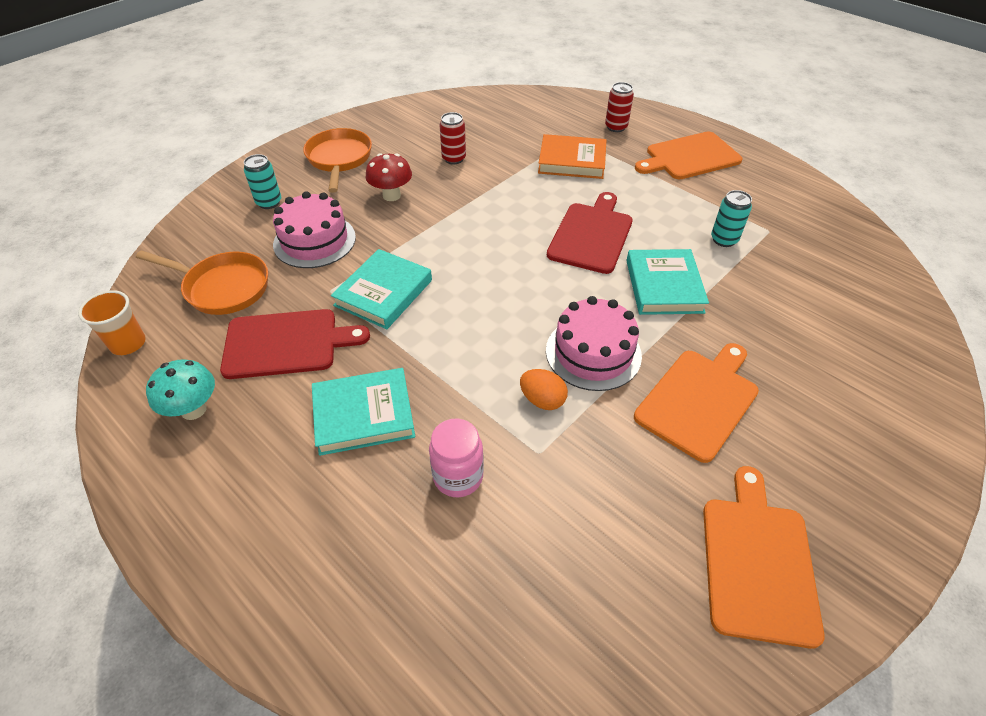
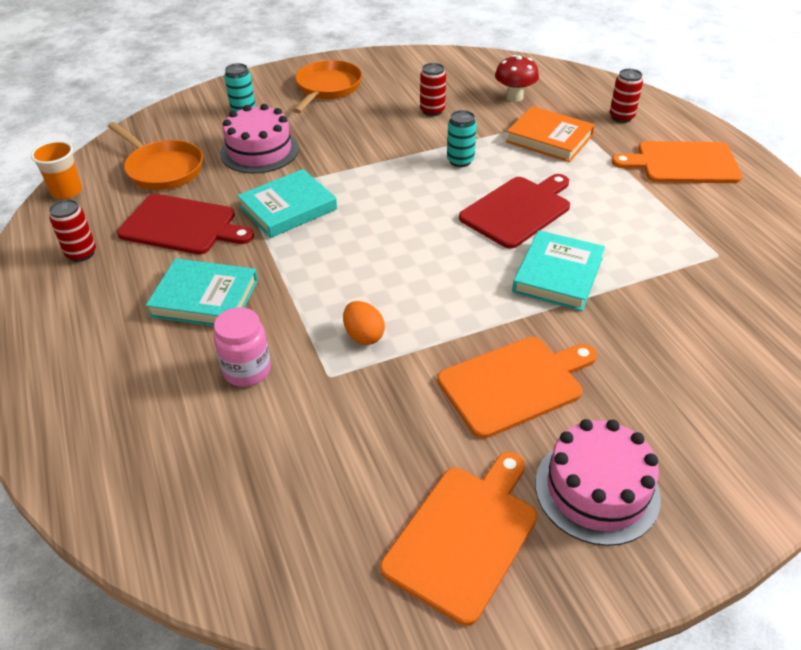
camera: 25 degrees right, 5 degrees down
turquoise mushroom [146,359,215,420] -> red can [49,199,96,262]
red mushroom [365,153,412,201] -> red mushroom moved to [495,55,539,102]
pink cake [546,296,642,391] -> pink cake moved to [535,419,661,546]
turquoise can [711,190,752,247] -> turquoise can moved to [447,110,477,167]

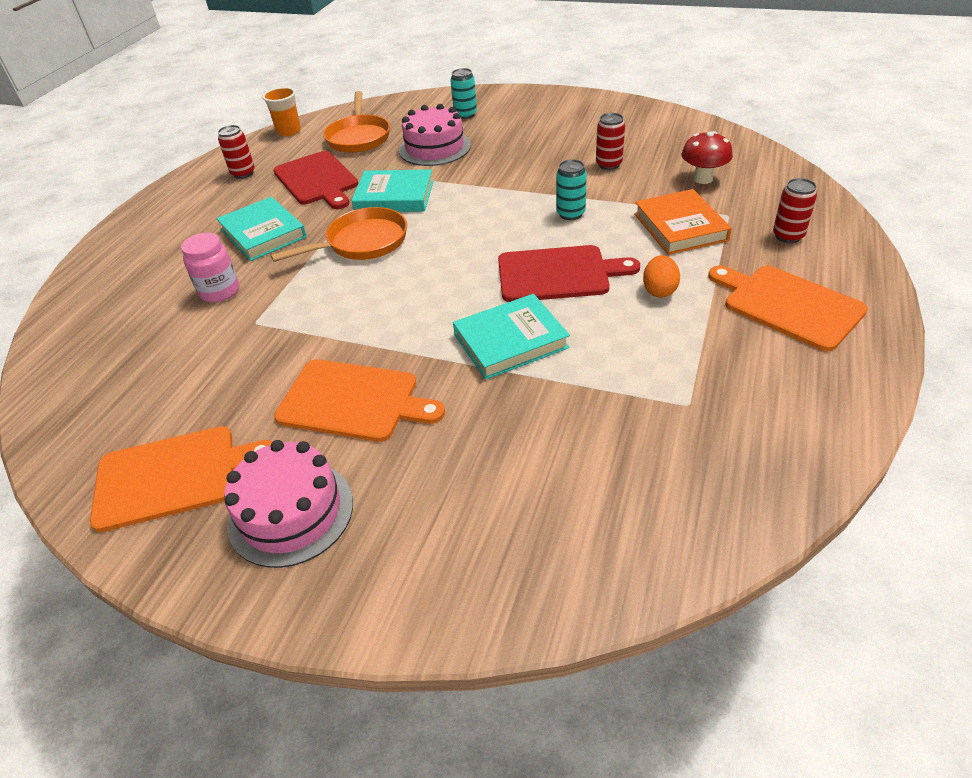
camera: 45 degrees right, 0 degrees up
orange pan [293,60,362,113] -> orange pan moved to [271,207,407,262]
orange egg [343,301,385,345] -> orange egg moved to [643,255,680,298]

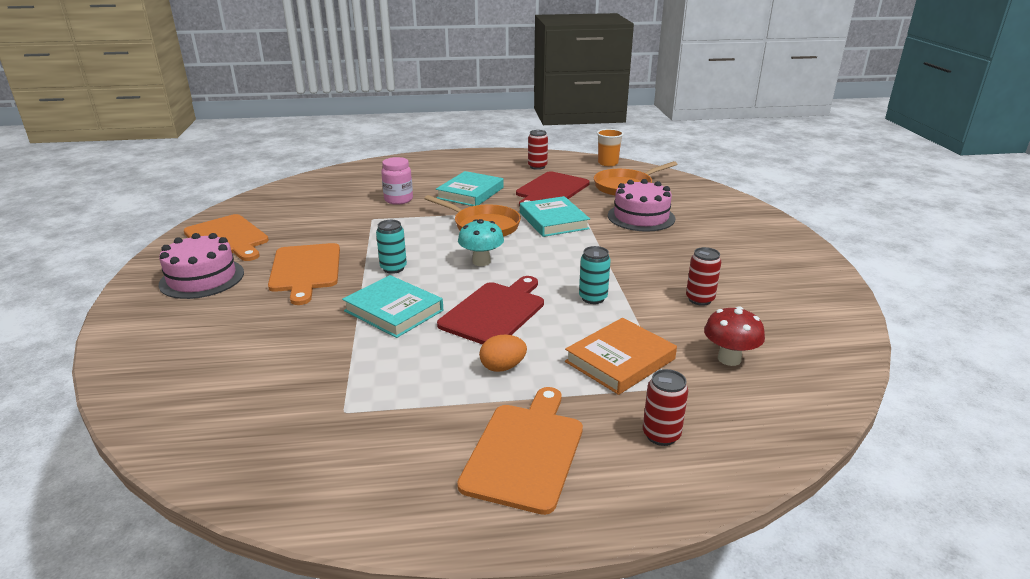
camera: 60 degrees right, 15 degrees down
turquoise can [450,68,477,119] -> turquoise can moved to [376,220,407,274]
red cutting board [498,245,640,302] -> red cutting board turned 120 degrees counterclockwise [437,276,544,345]
none -> turquoise mushroom [458,219,504,266]

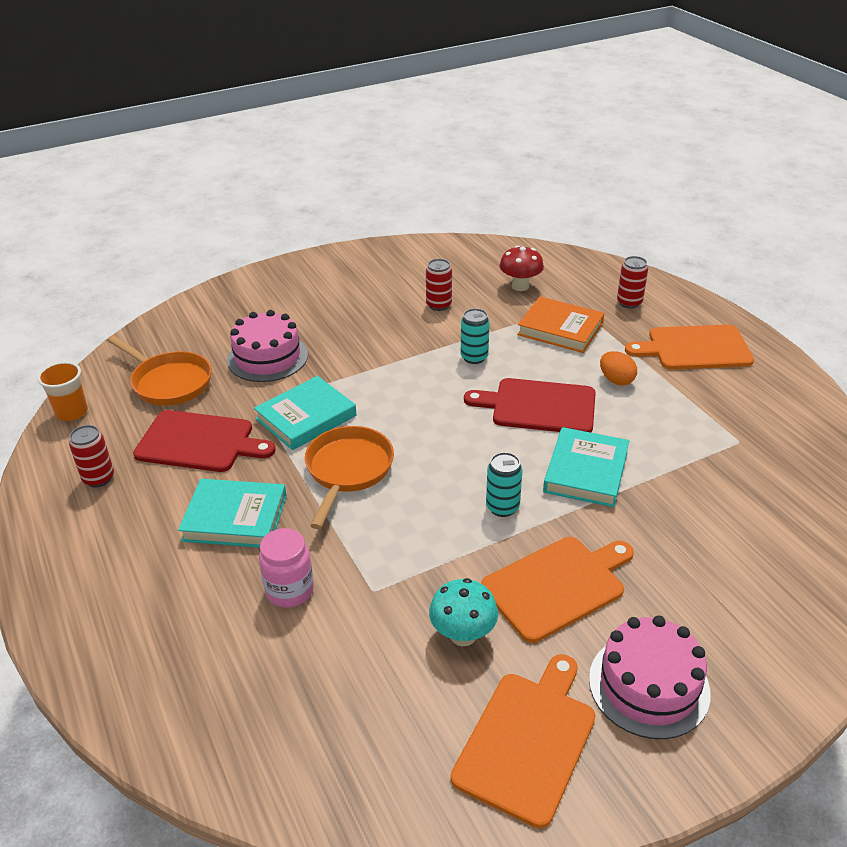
camera: 110 degrees left, 10 degrees up
turquoise mushroom [458,219,504,266] -> turquoise mushroom moved to [429,578,498,646]

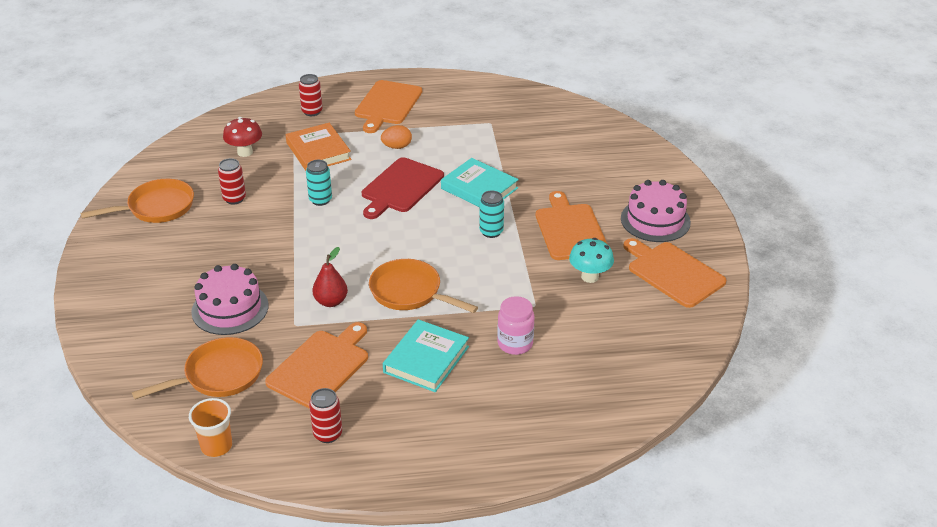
camera: 70 degrees left, 0 degrees up
red cutting board [133,410,276,472] -> orange cutting board [265,322,368,409]
turquoise book [254,376,356,450] -> red pear [312,247,348,307]
orange book [517,297,604,353] -> orange book turned 75 degrees counterclockwise [286,123,351,171]
none -> orange pan [80,179,194,223]

